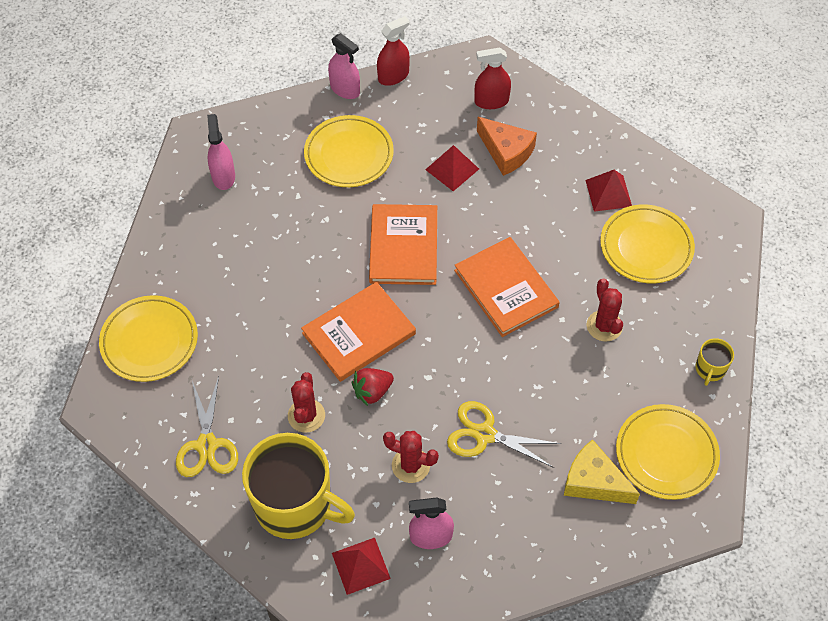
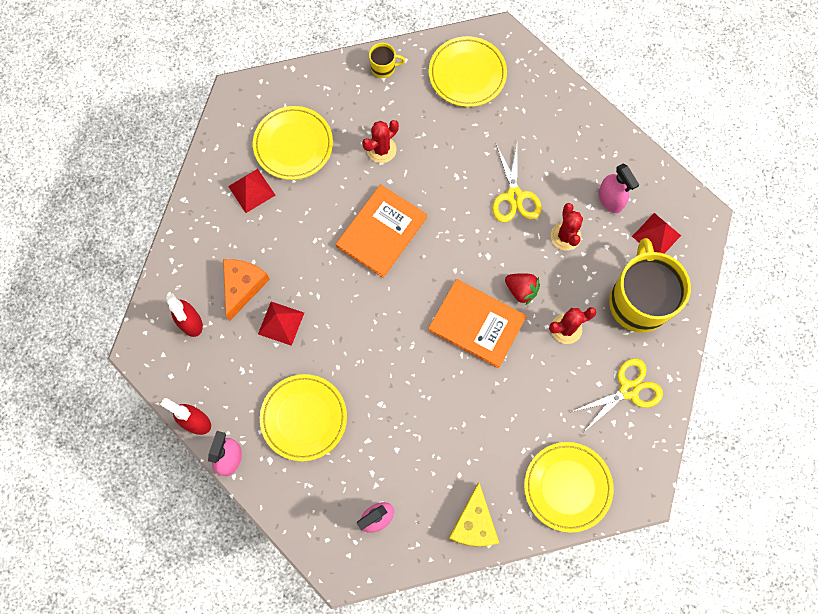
camera: 115 degrees left, 15 degrees up
orange book [369,204,437,285] -> none
yellow cheese [564,439,640,504] -> yellow cheese moved to [448,482,499,547]

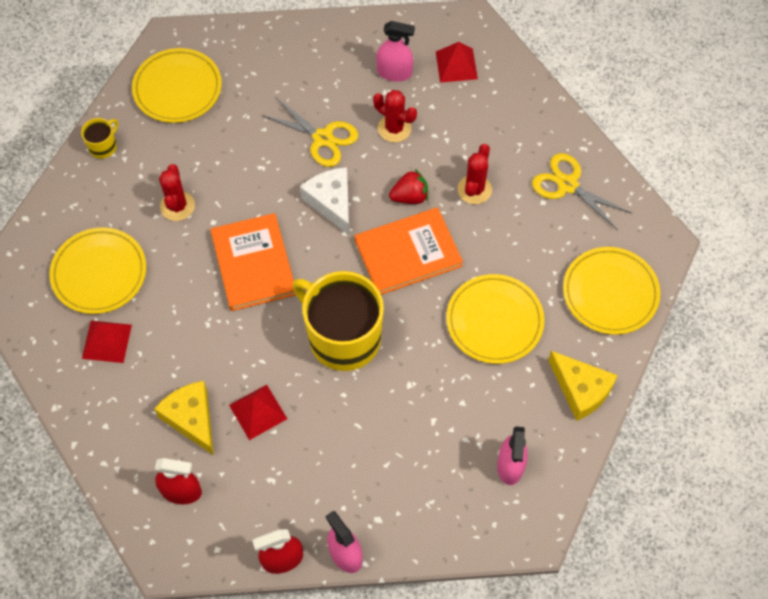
camera: 50 degrees left, 10 degrees down
orange cheese [223,259,270,321] -> yellow cheese [154,381,214,455]
yellow plate [260,374,347,461] -> yellow plate moved to [446,274,545,364]
yellow scissors [572,358,663,432] -> yellow scissors turned 60 degrees counterclockwise [532,153,631,230]
yellow mug [609,238,691,333] -> yellow mug moved to [292,271,384,371]
none -> white cheese [300,167,350,236]

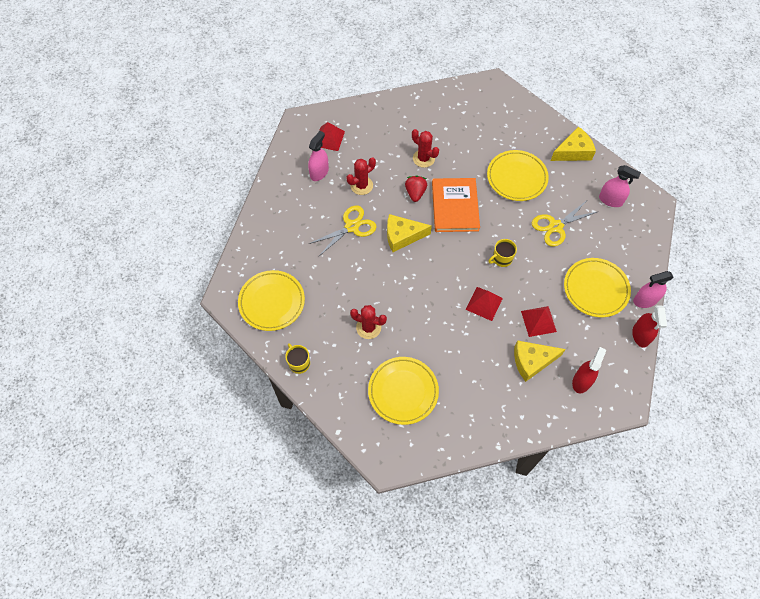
camera: 70 degrees left, 0 degrees up
red pyramid [82,320,132,363] -> red pyramid moved to [466,287,503,321]
orange book [210,213,296,311] -> none
yellow mug [292,271,384,371] -> yellow mug [488,239,517,267], size x0.43
white cheese [300,167,350,236] -> yellow cheese [387,214,432,252]
yellow scissors [532,153,631,230] -> yellow scissors moved to [532,201,599,247]
yellow plate [563,247,661,335] -> yellow plate moved to [564,258,631,317]

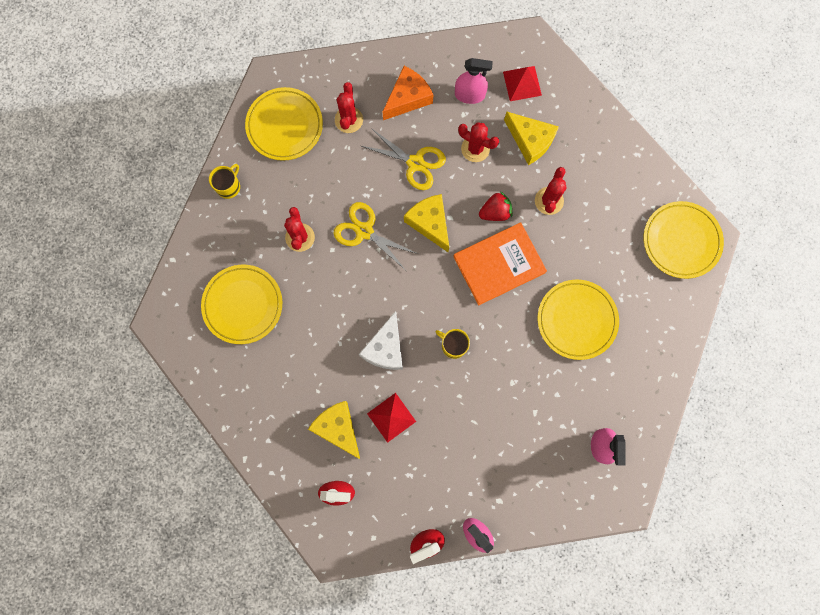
camera: 65 degrees right, 15 degrees up
red pyramid [466,287,503,321] -> white cheese [359,311,403,370]
yellow scissors [532,201,599,247] -> yellow scissors moved to [333,202,418,270]
yellow cheese [551,127,596,161] -> yellow cheese moved to [504,111,559,165]
yellow plate [564,258,631,317] -> yellow plate moved to [644,201,724,279]
none -> red cactus [335,82,363,133]
none -> orange cheese [383,66,434,120]

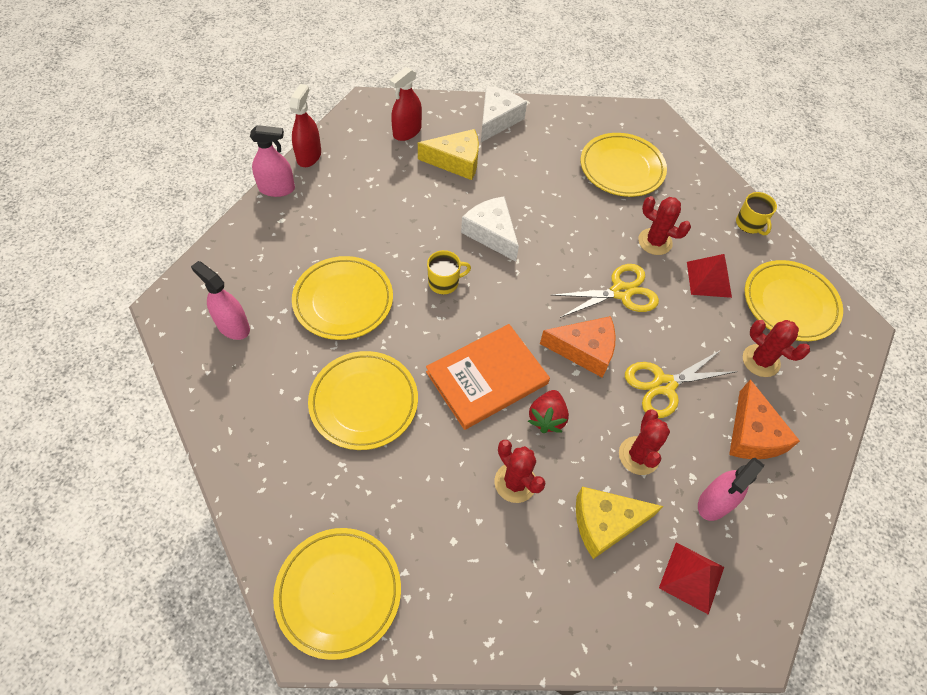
camera: 125 degrees right, 20 degrees down
red pyramid [367,393,416,443] -> red pyramid moved to [687,254,732,298]
yellow cheese [404,194,449,252] -> orange cheese [540,316,616,378]
orange book [453,223,547,305] -> orange book turned 45 degrees clockwise [426,324,550,430]
red cactus [458,122,499,162] -> red cactus turned 60 degrees counterclockwise [619,409,670,475]
none -> yellow plate [292,256,393,340]
none -> white cheese [481,86,527,142]

